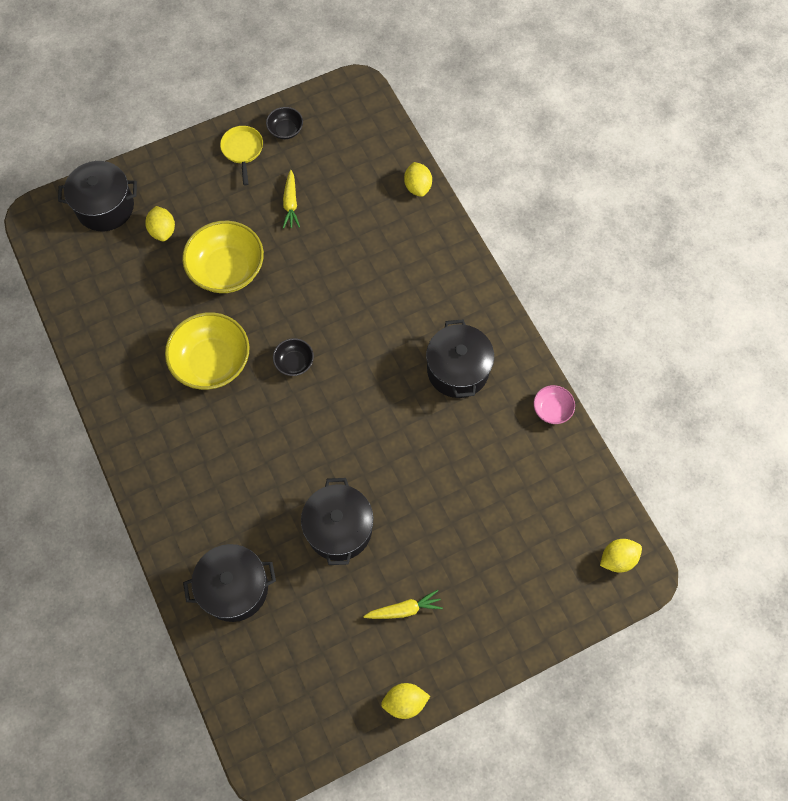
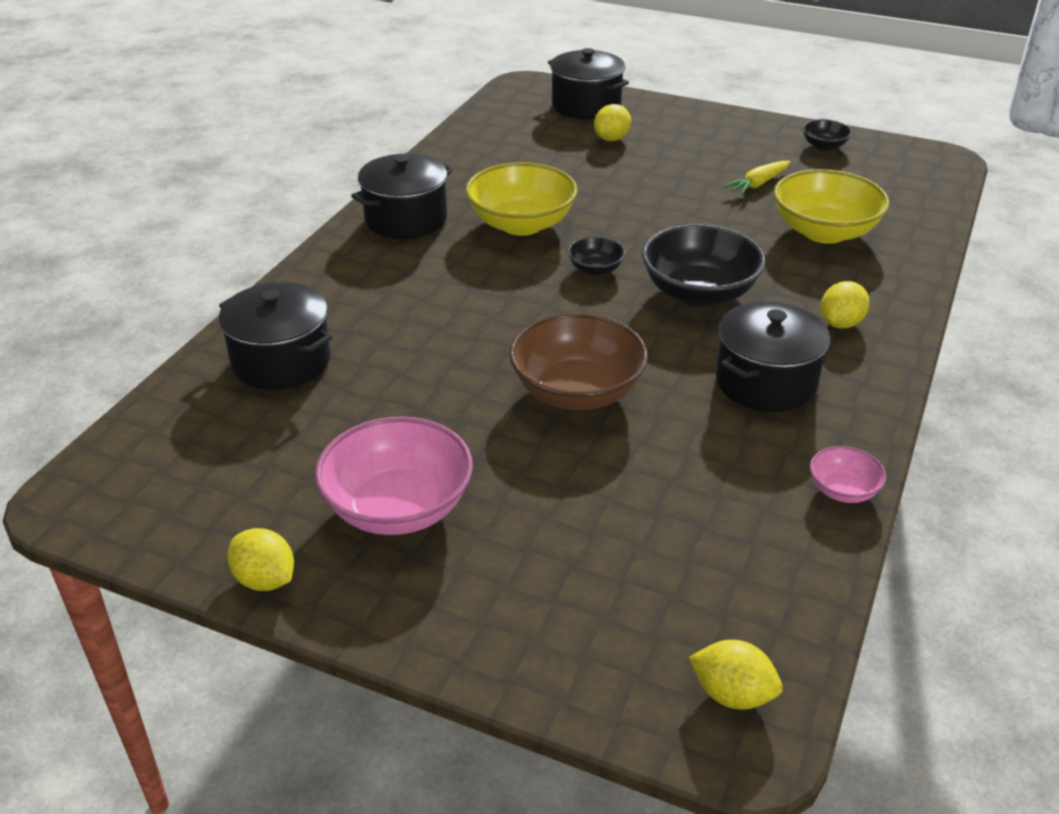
camera: 50 degrees right, 30 degrees down
yellow bowl [182,221,264,293] -> yellow bowl moved to [774,169,889,244]
yellow pan [220,126,263,185] -> none
black pot [301,478,373,565] -> black pot moved to [351,154,453,239]
yellow carrot [364,590,443,619] -> pink bowl [315,416,473,535]
yellow lemon [404,162,432,197] -> yellow lemon moved to [821,281,870,328]
none -> brown bowl [509,313,648,410]
none -> black bowl [642,224,766,307]

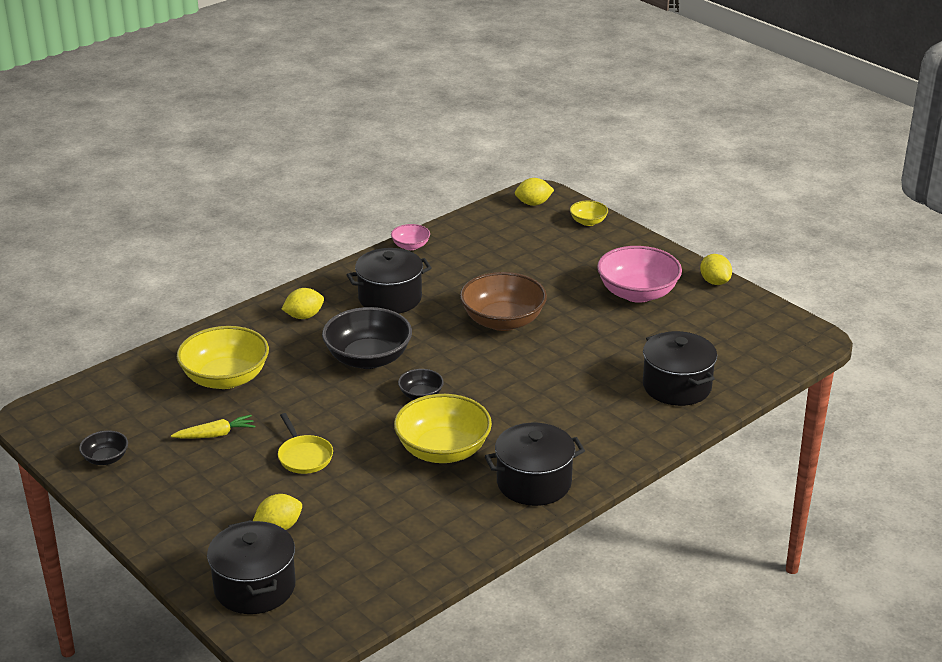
camera: 155 degrees left, 5 degrees down
yellow lemon [689,640,783,709] -> yellow lemon turned 60 degrees counterclockwise [515,178,554,206]
none -> yellow pan [278,413,333,474]
none -> yellow bowl [570,200,608,226]

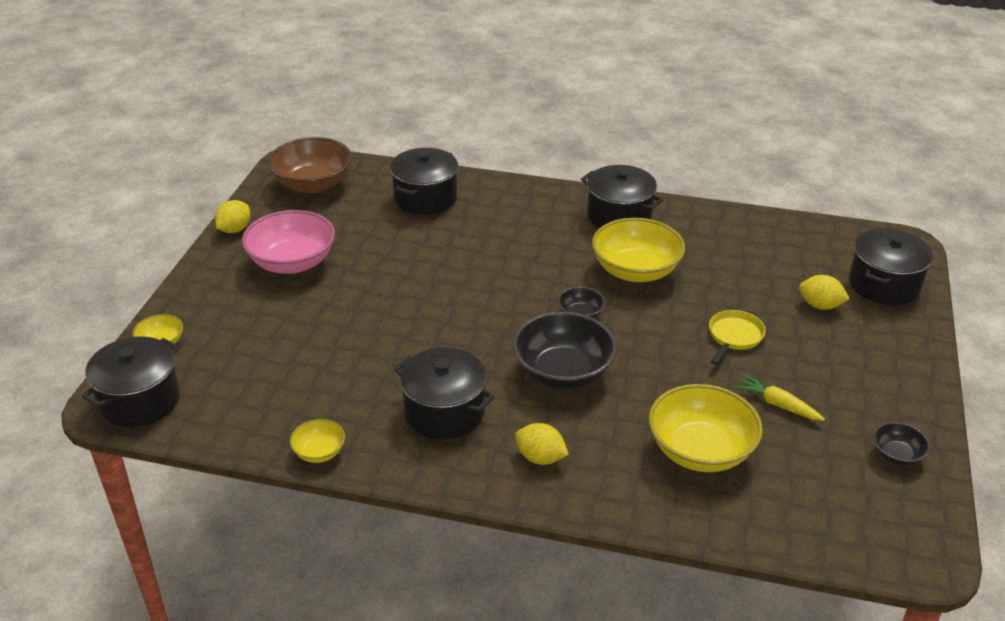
camera: 125 degrees left, 5 degrees up
pink bowl [391,224,430,250] -> yellow bowl [290,419,345,463]
brown bowl [460,272,547,331] -> brown bowl moved to [268,137,352,193]
yellow lemon [515,178,554,206] -> black pot [81,336,180,427]

